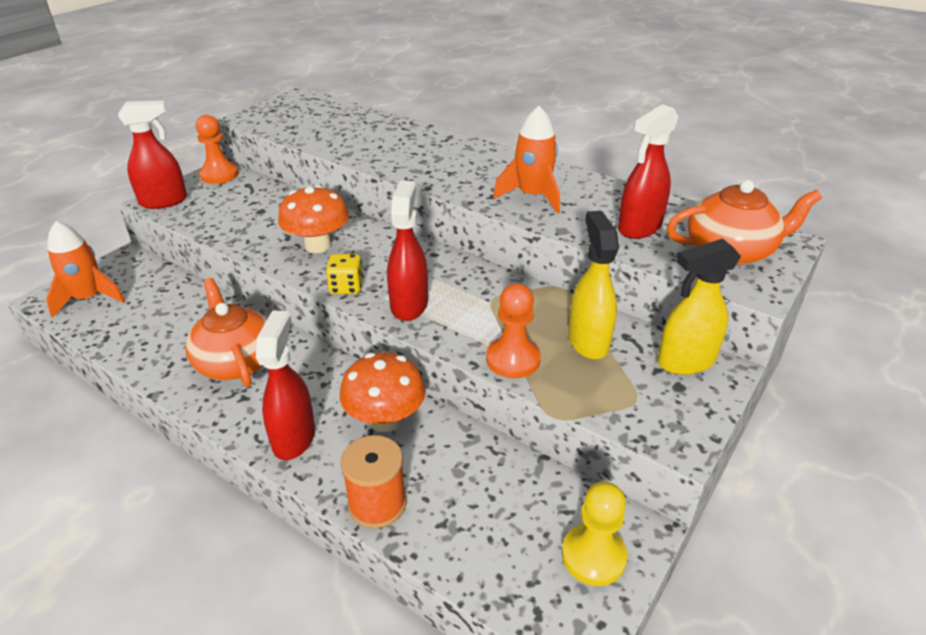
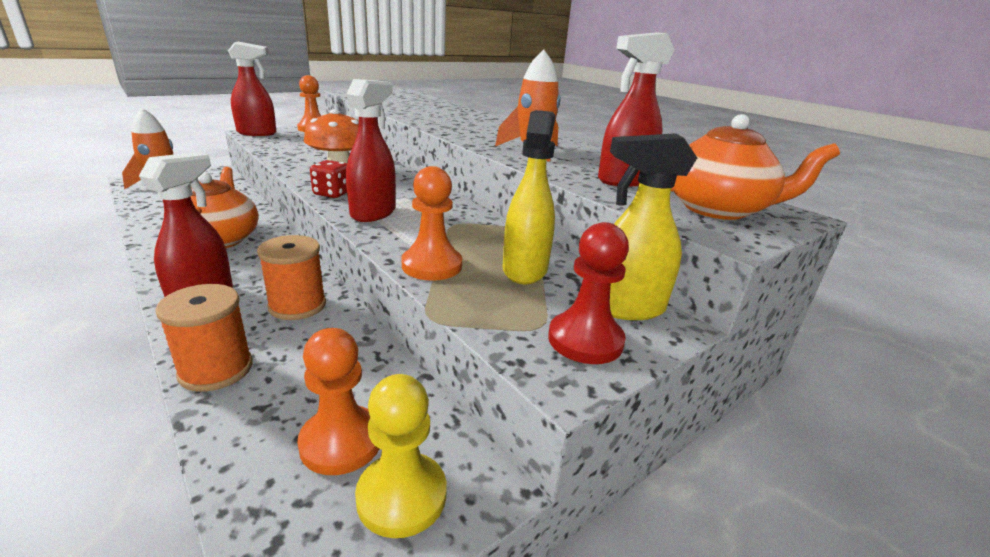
camera: 15 degrees right, 10 degrees down
yellow dice [326,254,363,294] -> red dice [310,160,347,198]
orange mushroom [340,352,426,432] -> orange spool [257,235,326,320]
none -> orange pawn [297,328,379,475]
none -> red pawn [548,222,629,364]

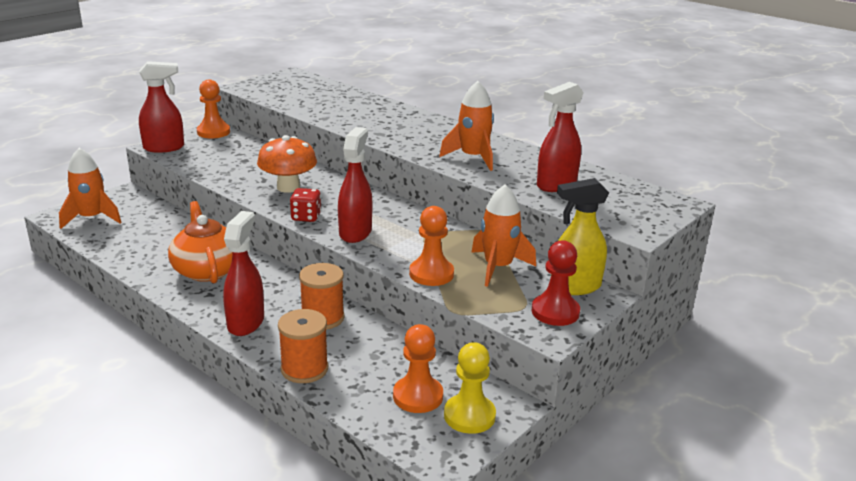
camera: 10 degrees left, 0 degrees up
yellow spray bottle [503,110,555,285] -> orange rocket [471,185,536,287]
orange teapot [671,114,840,220] -> none

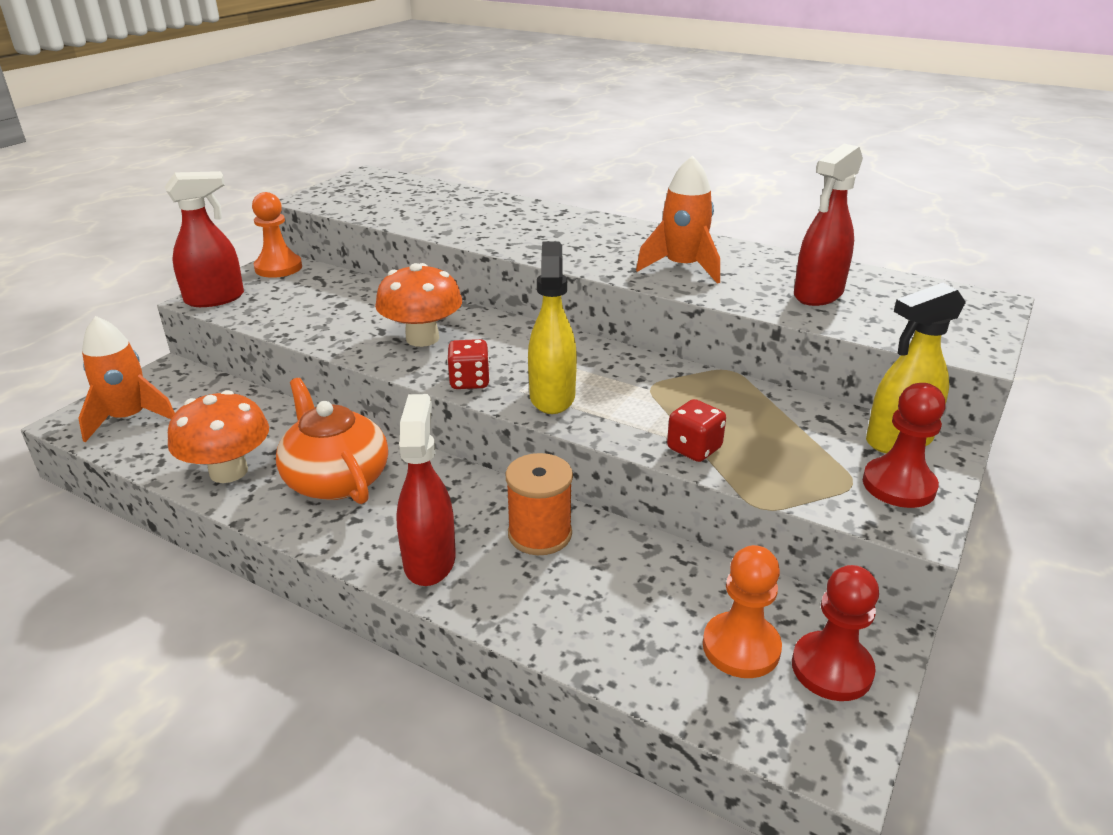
camera: 10 degrees left, 5 degrees up
orange spool [278,309,328,383] -> none
red spray bottle [338,127,372,243] -> yellow spray bottle [528,241,577,414]
orange pawn [409,206,454,286] -> red dice [667,399,726,462]
yellow pawn [444,342,496,434] -> red pawn [792,565,879,701]
orange rocket [471,185,536,287] -> none
none -> orange mushroom [168,390,269,483]

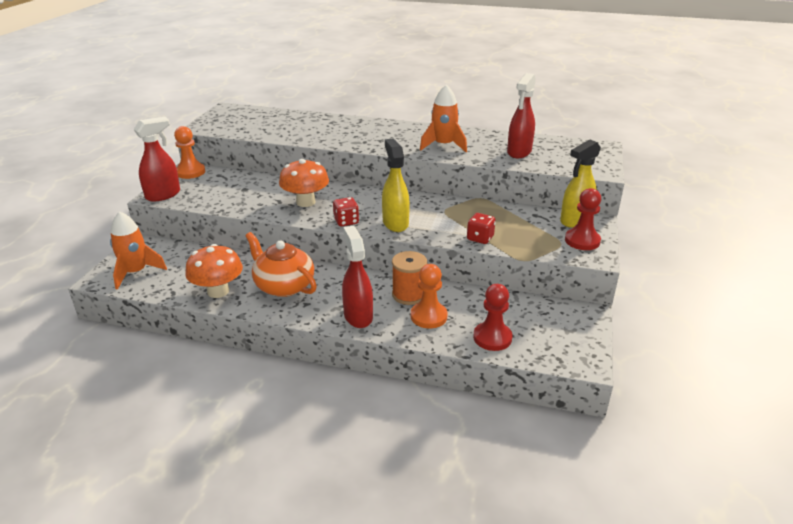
camera: 15 degrees left, 0 degrees up
orange pawn [703,545,782,678] -> orange pawn moved to [411,264,448,328]
red pawn [792,565,879,701] -> red pawn moved to [473,284,512,351]

